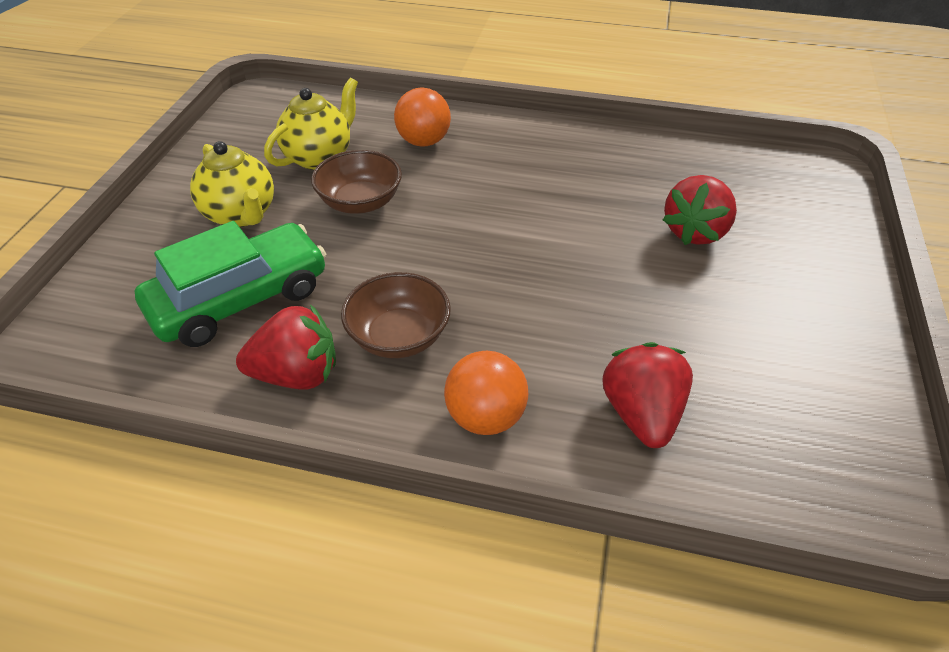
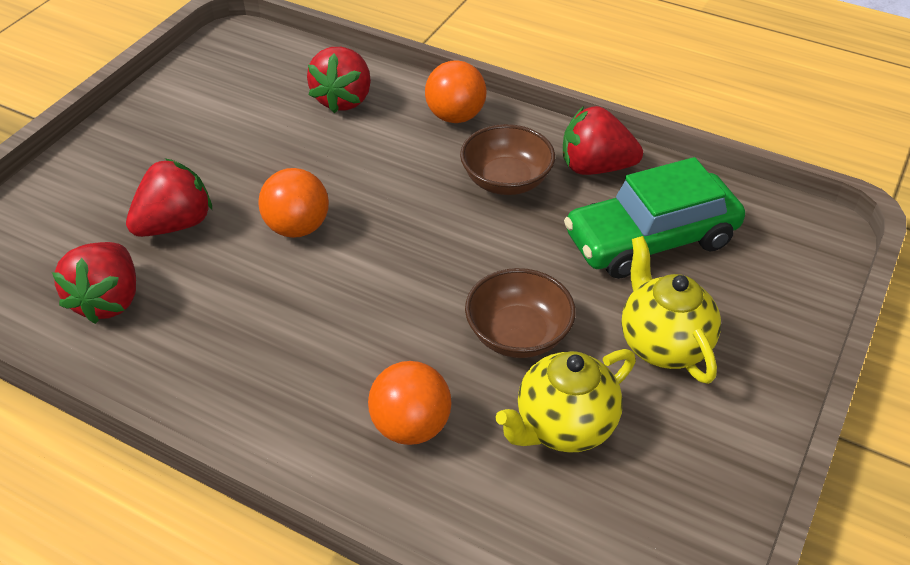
camera: 165 degrees left, 0 degrees up
none -> red strawberry [52,242,136,324]
none -> orange ball [258,168,329,238]

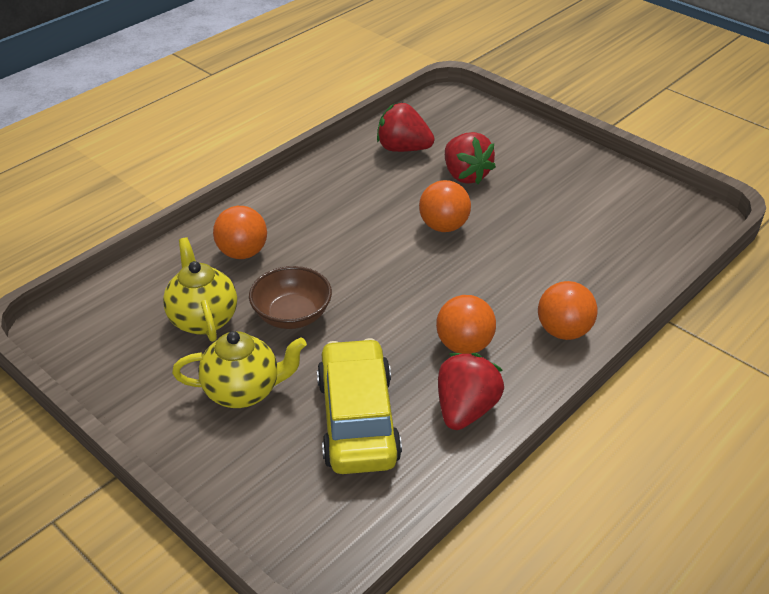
camera: 105 degrees right, 5 degrees down
red strawberry [307,47,371,113] -> none
brown bowl [460,124,555,195] -> orange ball [436,295,496,354]
green car [564,157,745,279] -> yellow car [317,338,402,474]

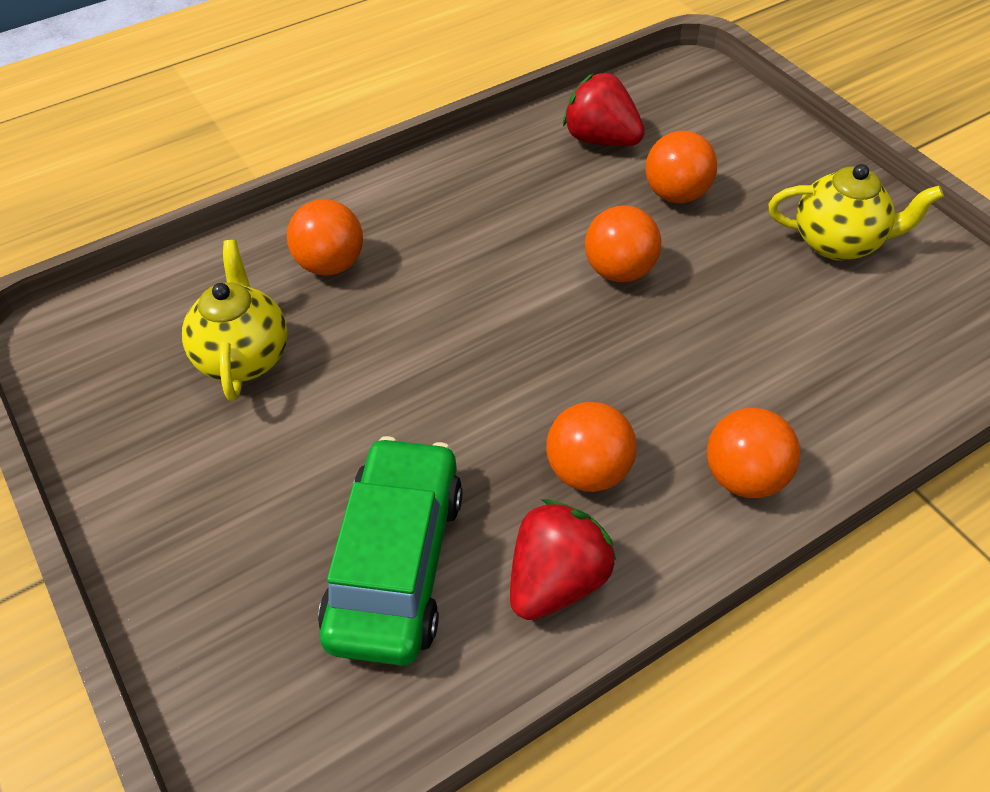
camera: 15 degrees right, 10 degrees up
yellow teapot [172,331,307,408] -> yellow teapot moved to [768,164,944,261]
brown bowl [249,266,332,329] -> none
yellow car [317,338,402,474] -> green car [318,436,463,666]
red strawberry [445,132,496,184] -> orange ball [645,131,717,203]

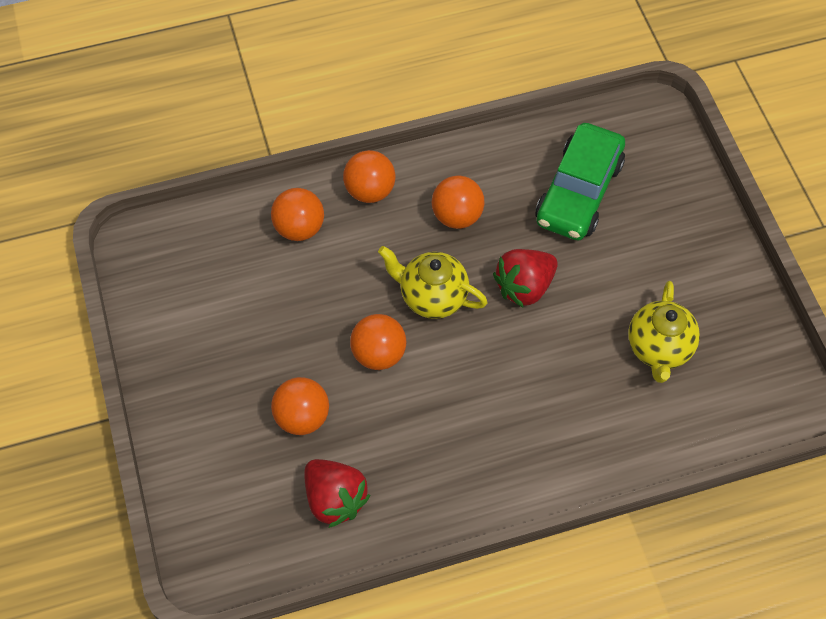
camera: 165 degrees left, 10 degrees up
orange ball [287,199,363,276] -> orange ball moved to [271,188,324,241]
red strawberry [510,499,617,620] -> red strawberry moved to [493,249,558,307]
yellow teapot [768,164,944,261] -> yellow teapot moved to [378,246,488,319]

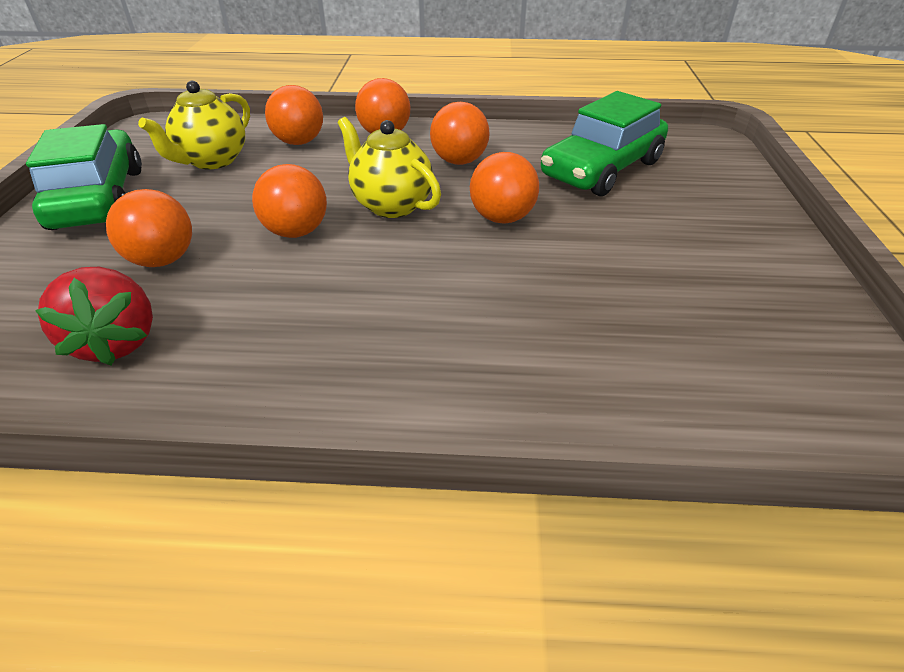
camera: 20 degrees right, 20 degrees down
red strawberry [493,249,558,307] -> orange ball [470,152,539,224]
yellow teapot [628,281,700,383] -> yellow teapot moved to [138,81,250,169]
none -> green car [26,124,142,230]

